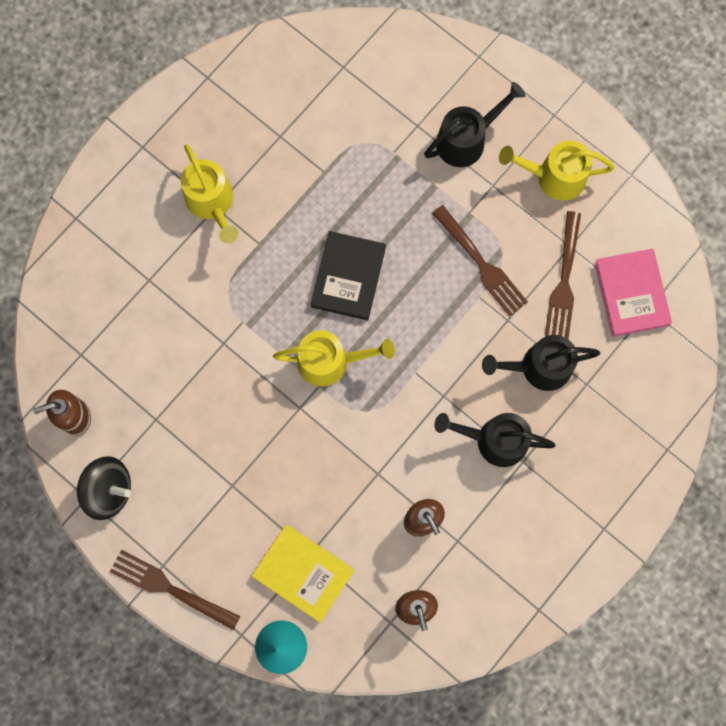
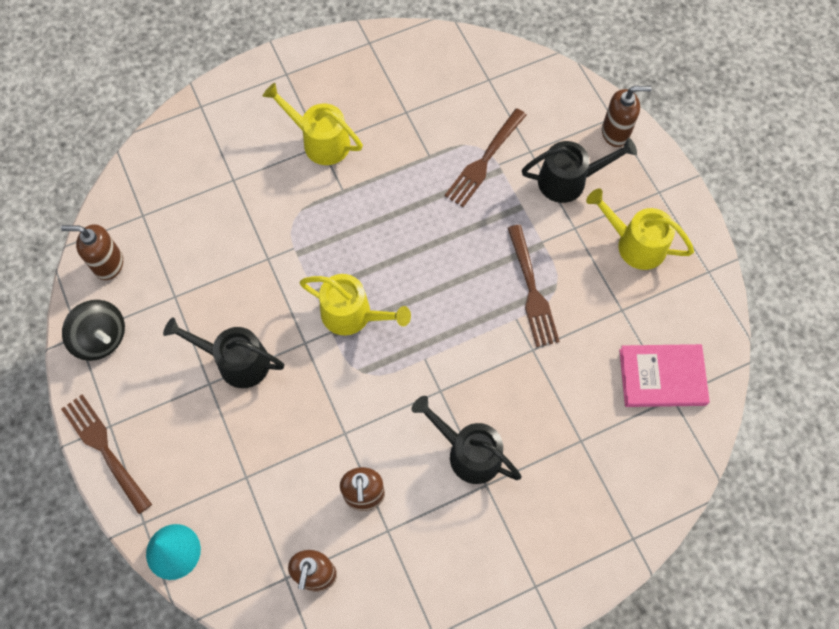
camera: 25 degrees right, 10 degrees down
yellow watering can [181,144,238,243] -> yellow watering can turned 120 degrees clockwise [263,83,363,165]
yellow book [252,524,354,623] -> none
black book [310,231,386,320] -> none
black watering can [482,335,600,391] -> black watering can moved to [163,317,284,388]
brown fork [545,211,581,339] -> brown fork moved to [445,108,526,207]
pink book [594,249,672,337] -> pink book turned 75 degrees clockwise [619,344,710,407]
none -> brown soap dispenser [602,86,651,147]

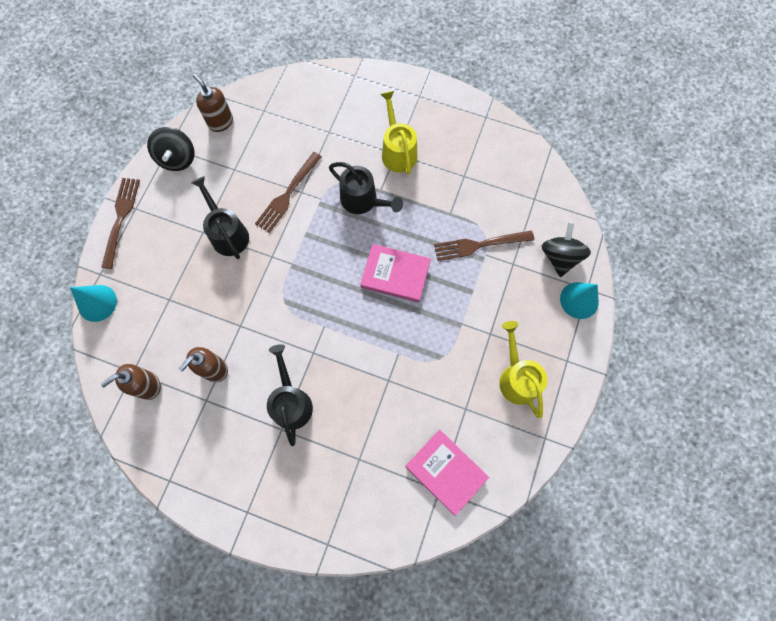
camera: 45 degrees right, 5 degrees up
yellow watering can [300,274,411,335] -> none
brown fork [508,225,560,347] -> brown fork moved to [255,152,322,233]
black watering can [522,138,637,203] -> black watering can moved to [329,162,403,214]
brown soap dispenser [602,86,651,147] -> turquoise cone [560,282,599,319]
none -> pink book [360,244,431,303]
none -> black spinning top [542,222,591,277]

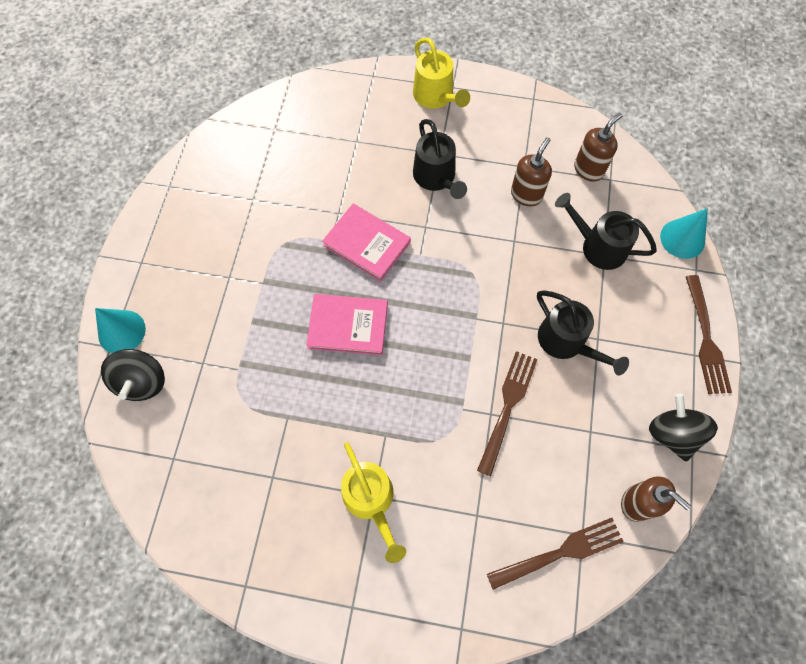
camera: 170 degrees right, 5 degrees down
black watering can [329,162,403,214] -> black watering can moved to [555,193,657,270]
pink book [405,430,489,516] -> pink book moved to [322,204,411,282]
brown fork [434,230,534,261] -> brown fork moved to [487,518,624,590]
yellow watering can [499,321,547,418] -> yellow watering can moved to [413,37,470,109]

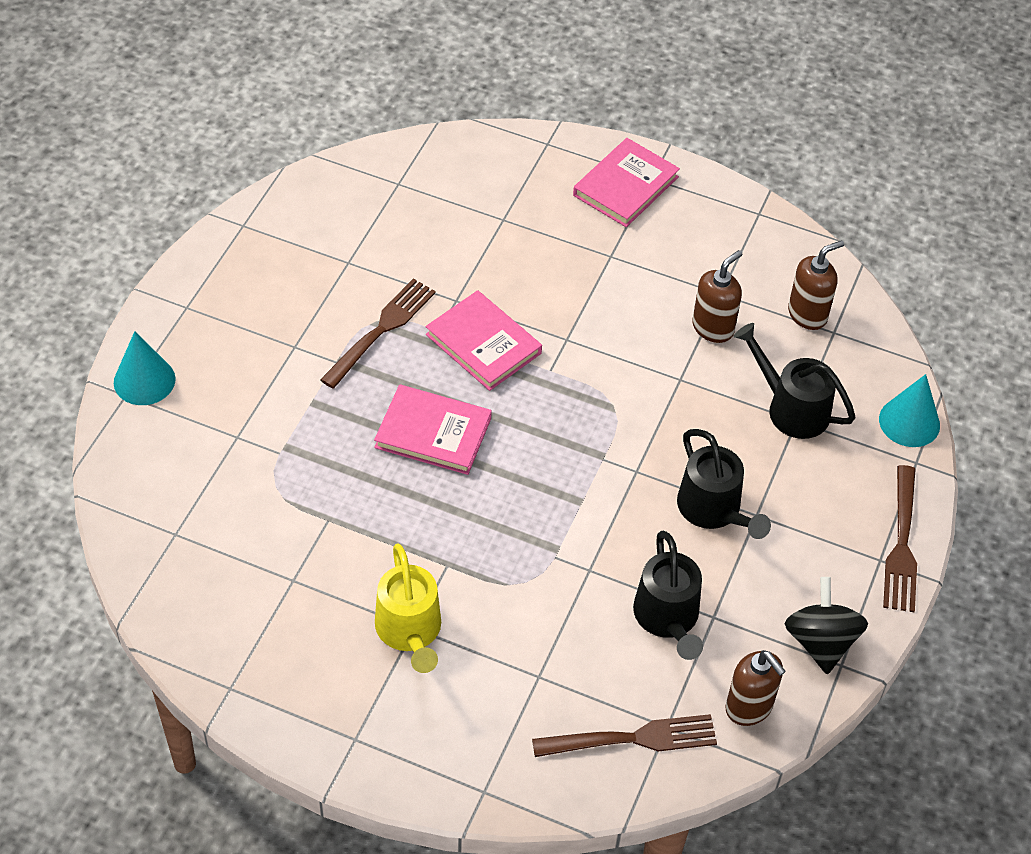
camera: 10 degrees right, 15 degrees down
black spinning top [101,349,165,401] -> none
yellow watering can [413,37,470,109] -> pink book [573,138,680,227]
black watering can [413,119,467,199] -> black watering can moved to [633,531,703,660]
brown fork [477,351,538,476] -> brown fork moved to [320,279,436,389]

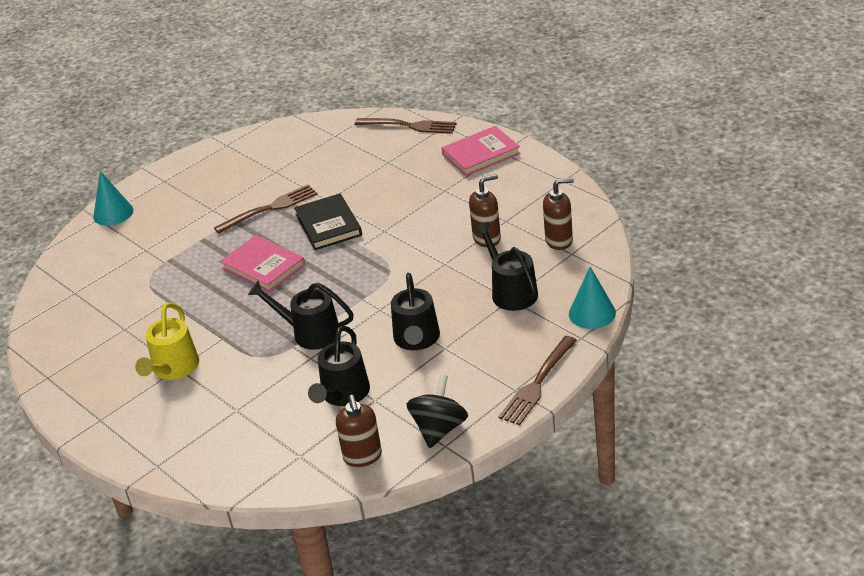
camera: 30 degrees right, 15 degrees down
pink book [426,290,542,391] -> black book [294,193,362,250]
brown fork [532,714,717,757] -> brown fork moved to [355,118,457,134]
none -> black watering can [248,281,354,350]

